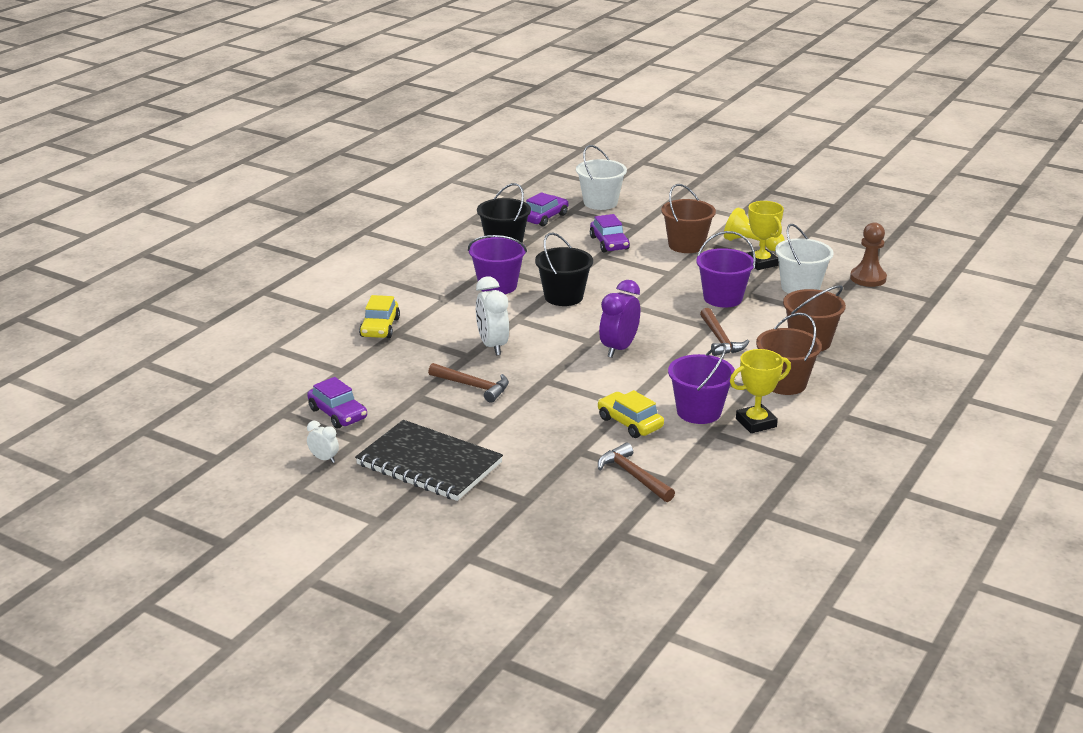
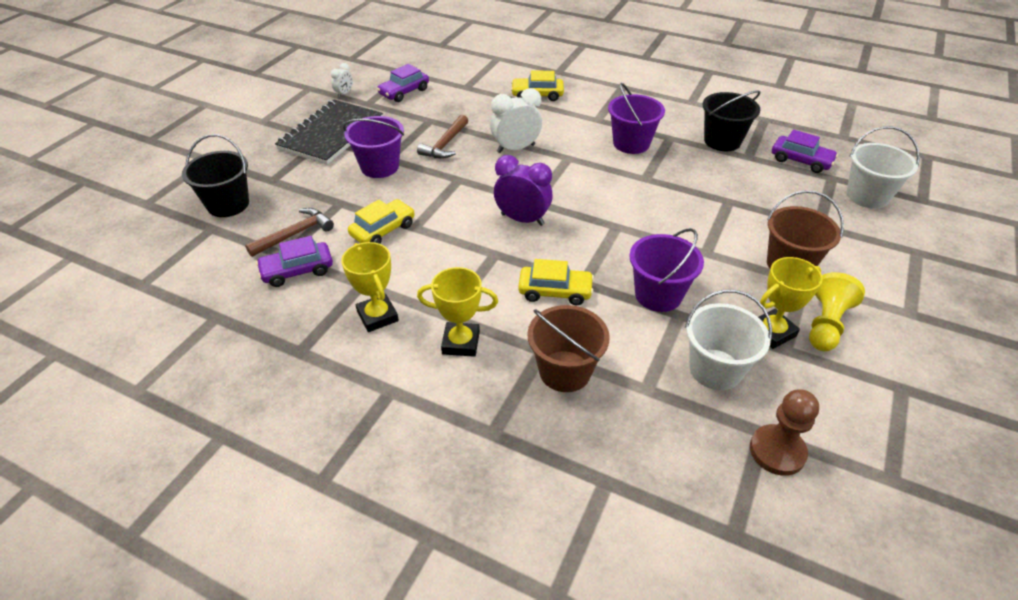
camera: 85 degrees right, 15 degrees up
black bucket [535,233,593,306] -> black bucket moved to [182,134,249,217]
purple car [590,214,630,252] -> purple car moved to [256,236,333,287]
purple bucket [668,343,735,424] -> purple bucket moved to [343,116,404,178]
brown hammer [700,308,750,356] -> yellow car [518,259,594,305]
brown bucket [756,313,822,395] -> yellow trophy [417,267,498,357]

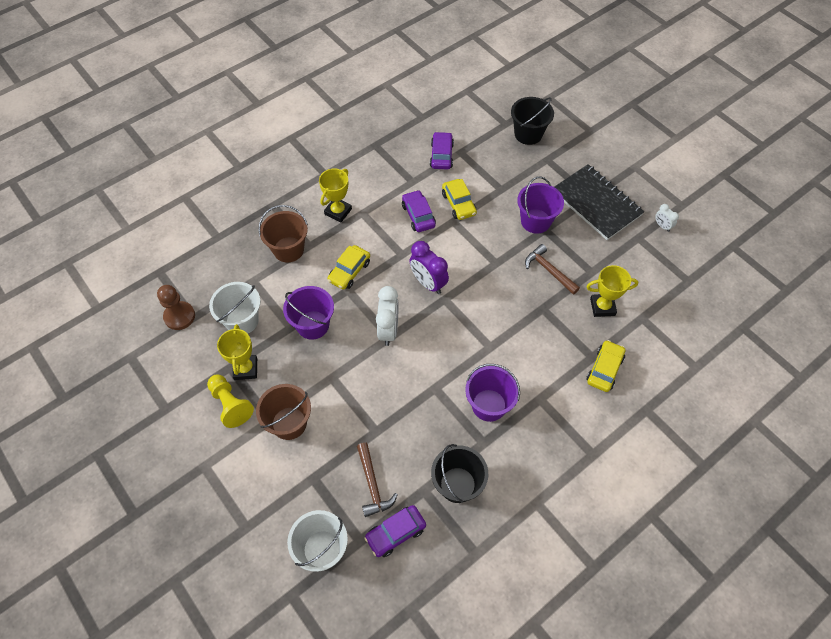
camera: 115 degrees right, 15 degrees up
brown hammer [245,208,334,257] -> brown hammer moved to [357,443,398,517]
yellow trophy [341,242,399,332] -> yellow trophy moved to [586,265,638,317]
purple car [377,64,429,102] -> purple car moved to [402,190,436,232]
white clock [490,88,542,153] -> white clock moved to [376,286,399,346]
purple clock [494,155,552,226] -> purple clock turned 90 degrees clockwise [409,241,449,294]

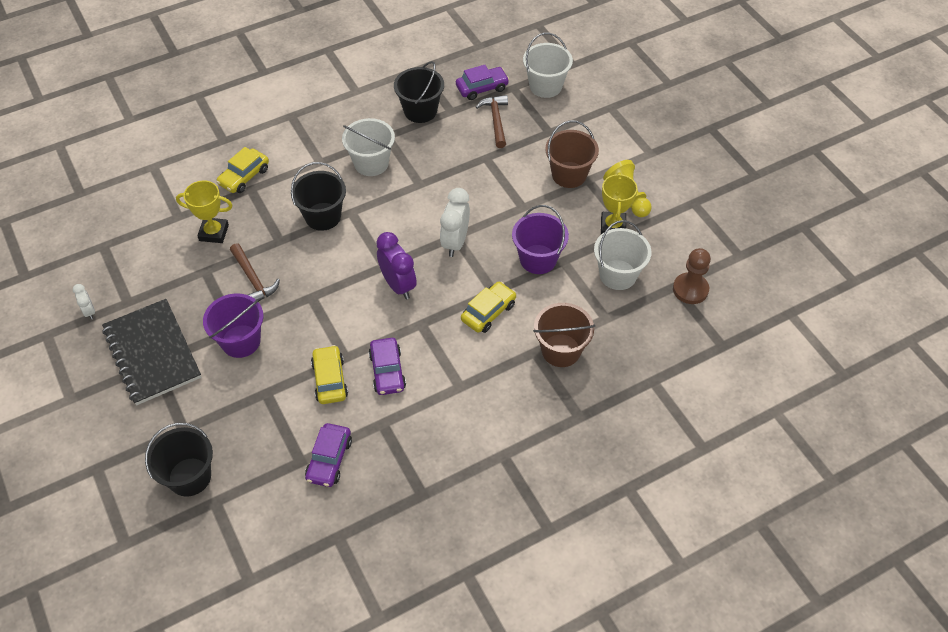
camera: 170 degrees left, 5 degrees down
yellow trophy [319,169,352,222] -> none
purple bucket [465,364,520,422] -> white bucket [342,118,395,176]
none -> black bucket [291,162,346,231]

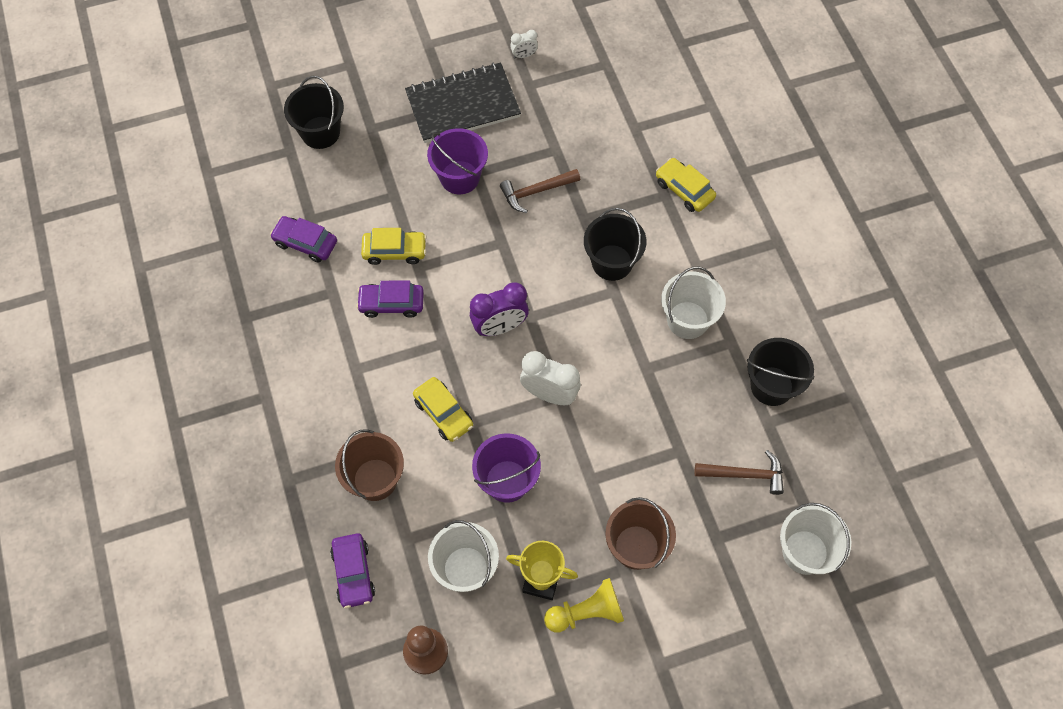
camera: 100 degrees right, 10 degrees up
yellow trophy [176,180,233,243] -> none
purple car [456,65,509,100] -> purple car moved to [330,534,375,608]

